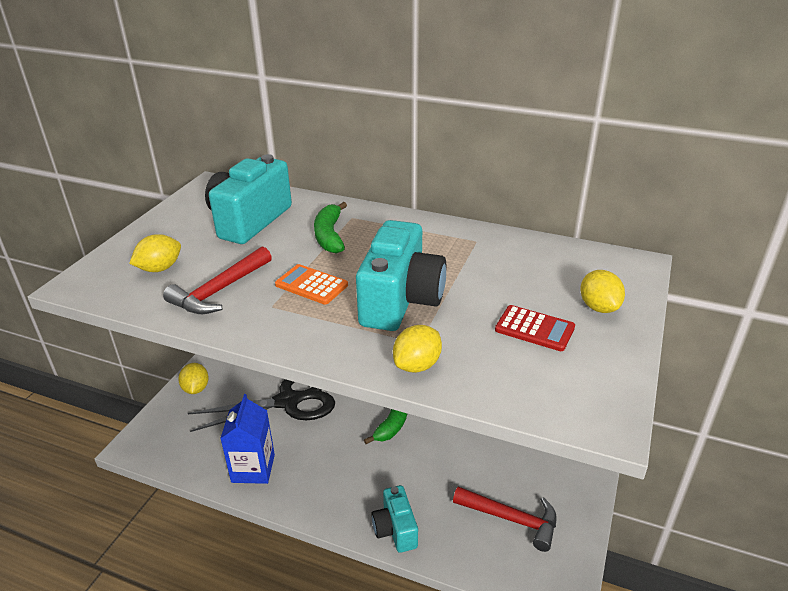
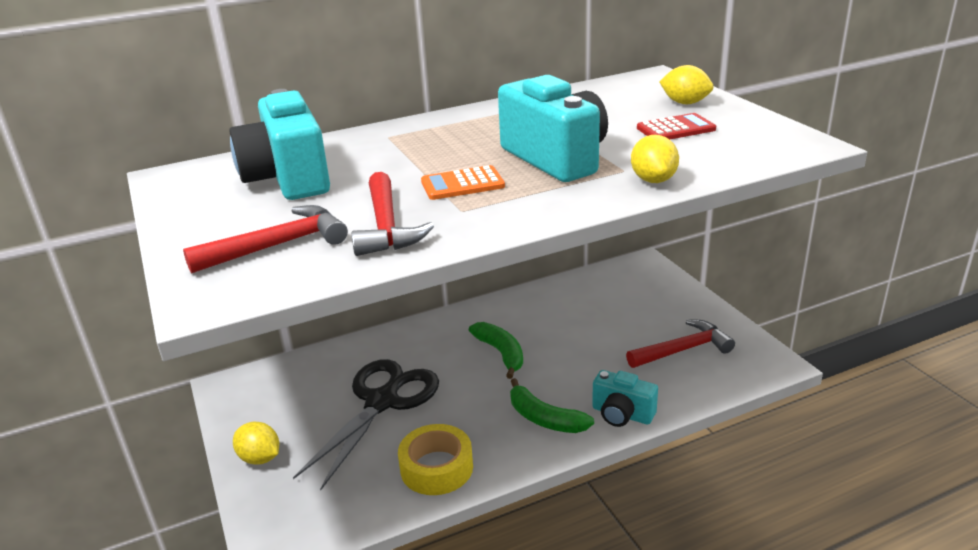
camera: 45 degrees left, 5 degrees down
yellow lemon [129,234,181,272] -> red hammer [183,205,348,274]
blue carton [220,394,275,484] -> yellow tape [398,424,473,495]
green banana [314,202,347,254] -> green banana moved to [510,378,594,433]

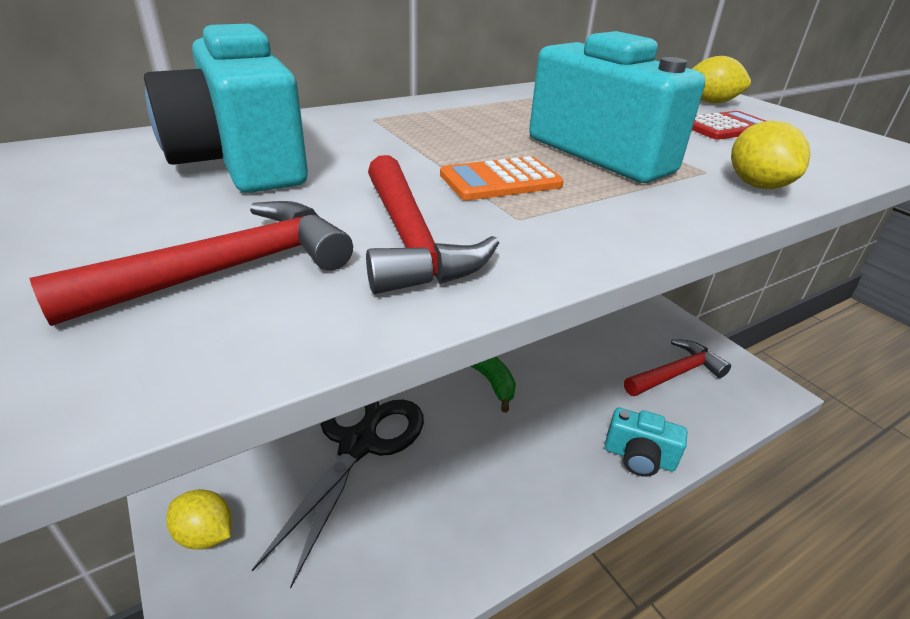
camera: 10 degrees left, 5 degrees up
yellow tape [398,424,473,495] -> none
green banana [510,378,594,433] -> none

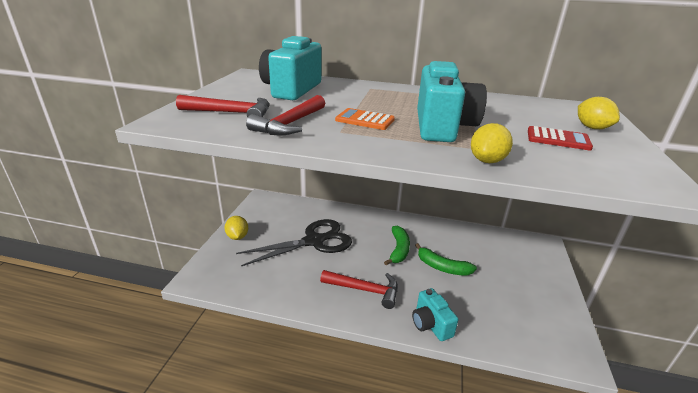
camera: 45 degrees right, 5 degrees down
red hammer [624,339,731,396] -> red hammer moved to [320,270,398,309]
none -> green banana [415,243,477,276]

